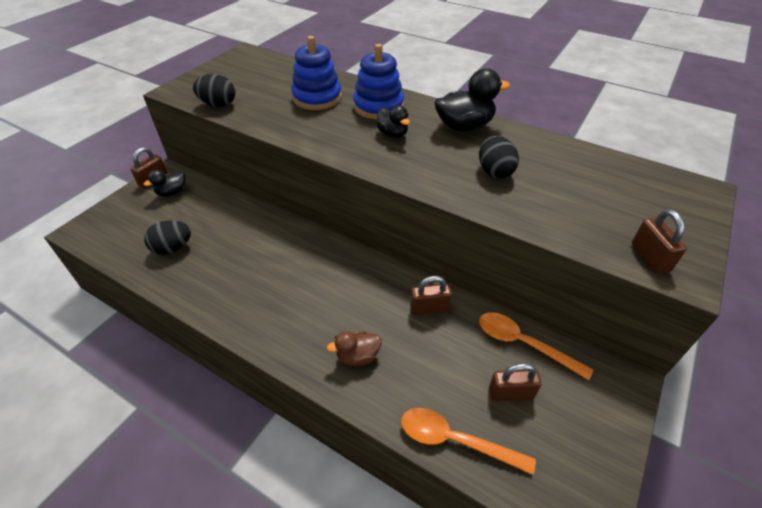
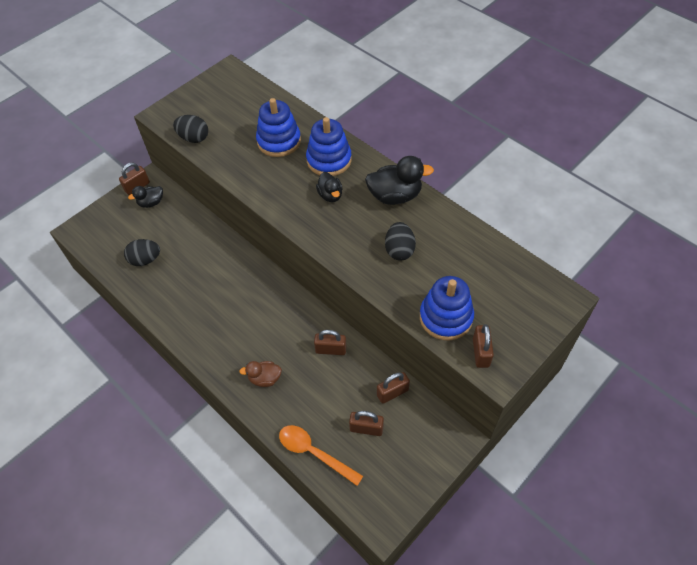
camera: 15 degrees right, 10 degrees up
orange spoon [479,312,593,380] -> brown padlock [377,372,410,404]
none -> blue stacking toy [420,276,474,340]

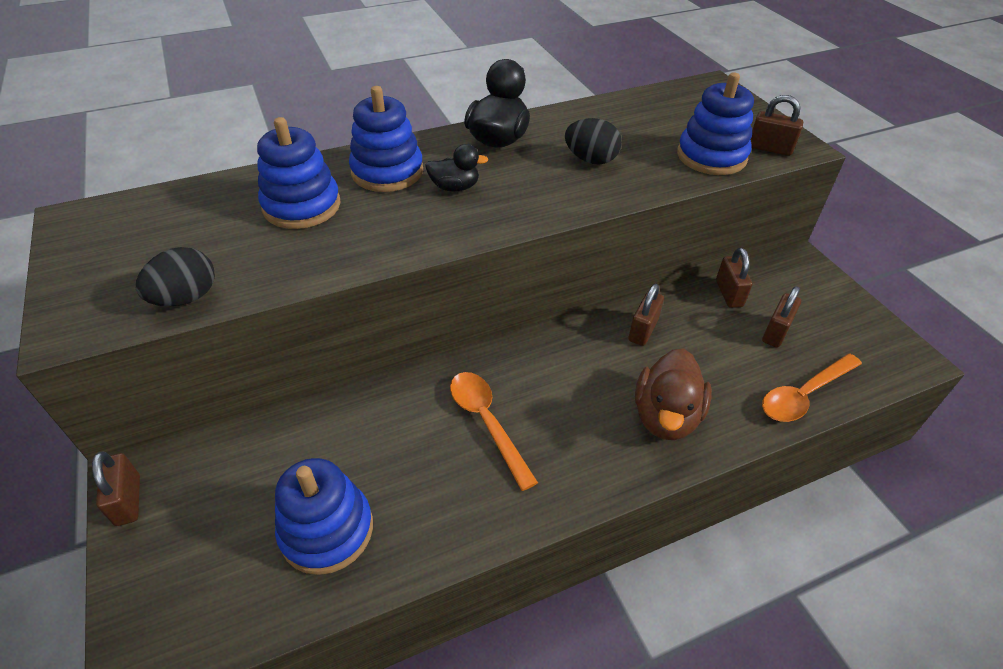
camera: 70 degrees left, 10 degrees down
black egg [124,239,160,266] -> blue stacking toy [275,458,373,575]
black duck [128,186,163,208] -> none
brown duck [239,361,282,387] -> brown duck [635,348,712,440], size x1.69
none -> orange spoon [450,372,538,491]

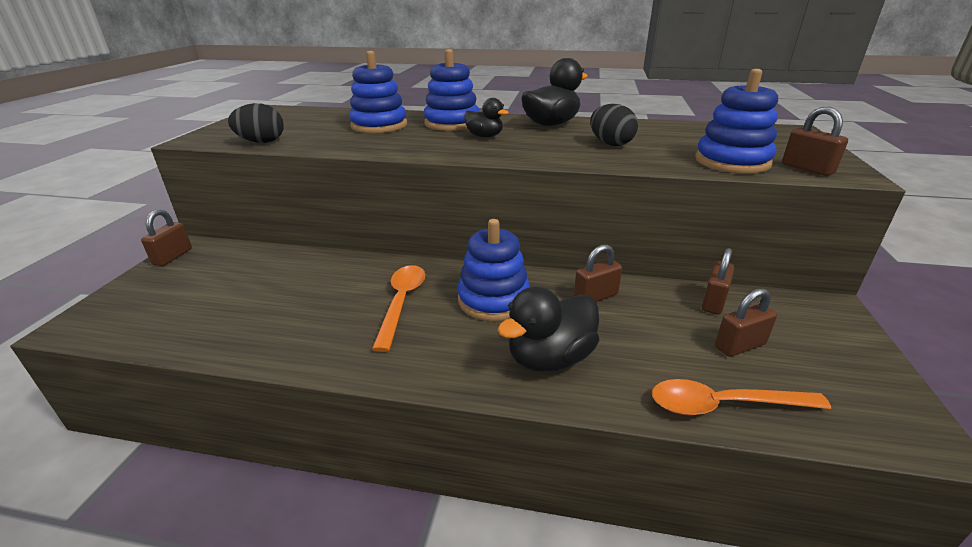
camera: 35 degrees right, 15 degrees down
blue stacking toy [275,458,373,575] -> blue stacking toy moved to [457,219,530,321]
brown duck [635,348,712,440] -> black duck [498,286,600,372]

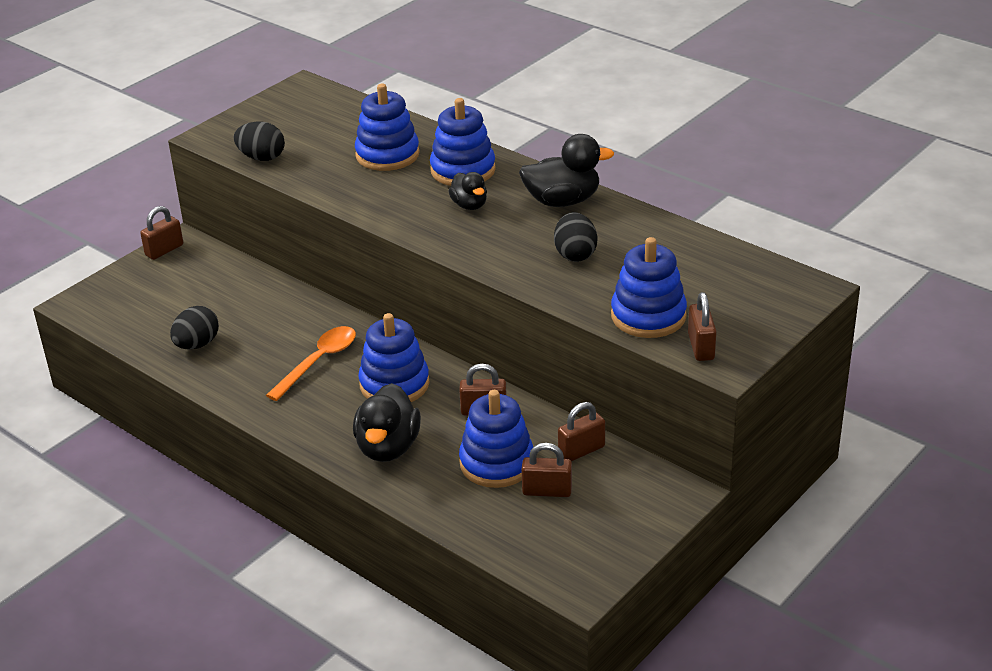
camera: 30 degrees right, 5 degrees up
black duck [498,286,600,372] -> black duck turned 75 degrees counterclockwise [353,383,421,462]
orange spoon [652,379,831,415] -> none
none -> black egg [170,306,219,350]
none -> blue stacking toy [459,390,533,488]

